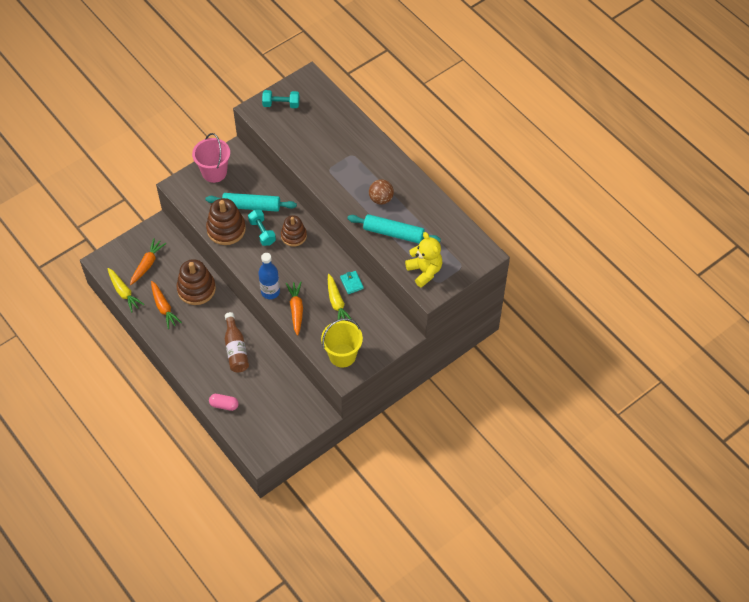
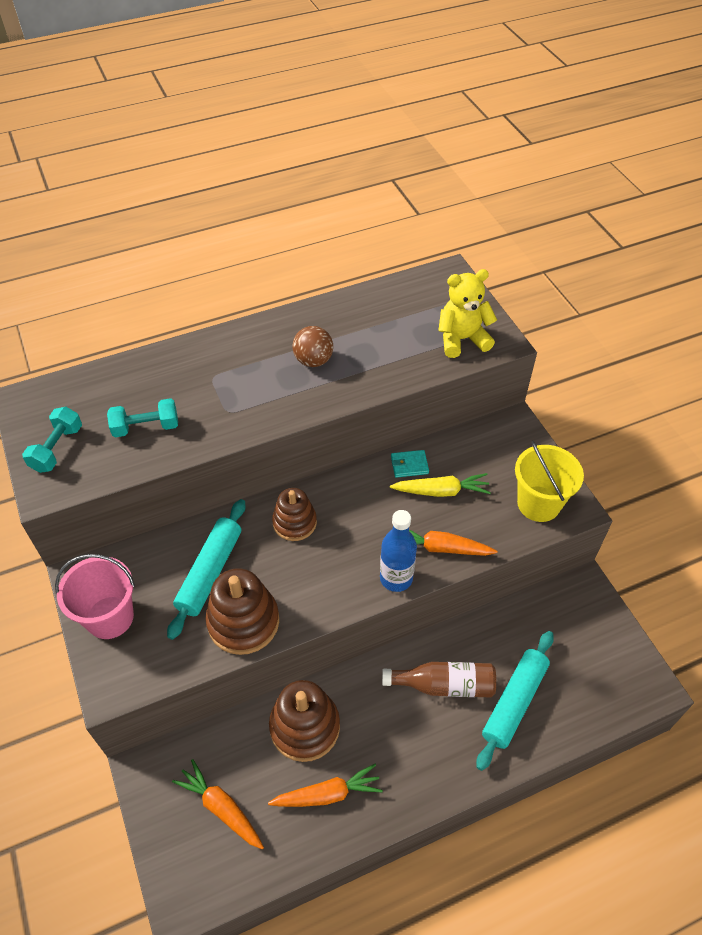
camera: 75 degrees left, 5 degrees down
yellow carrot [107,268,144,312] -> none
pink capsule [209,394,239,411] -> none
turquoise dumbbell [248,210,276,246] -> turquoise dumbbell moved to [107,398,178,437]
turquoise rolling pin [347,214,441,244] -> turquoise rolling pin moved to [476,631,554,771]

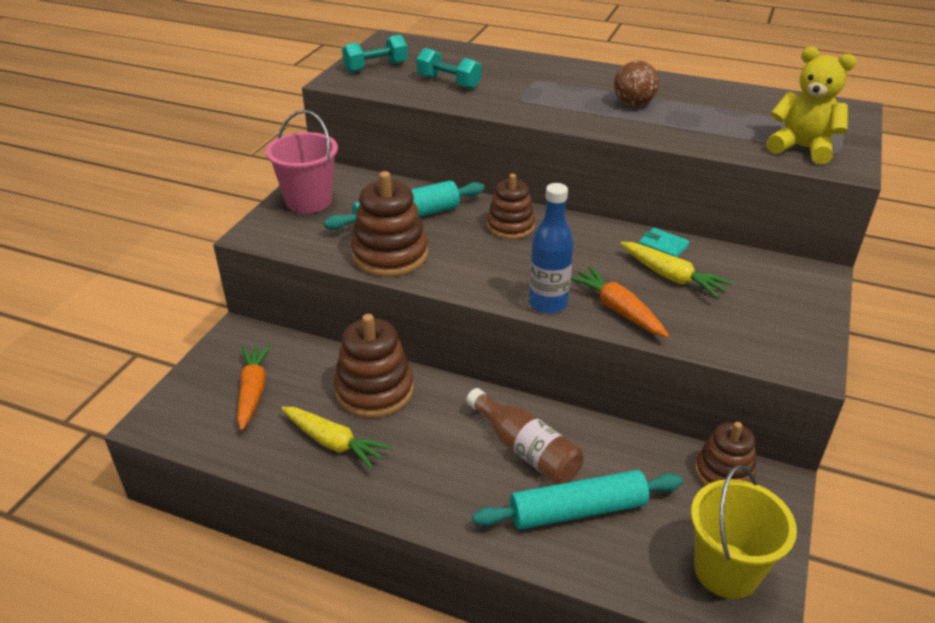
camera: 45 degrees right, 15 degrees down
orange carrot [268,764,383,807] -> yellow carrot [281,407,392,470]
yellow bucket [515,441,584,522] -> yellow bucket moved to [691,465,797,599]
none -> brown stacking toy [695,422,756,486]

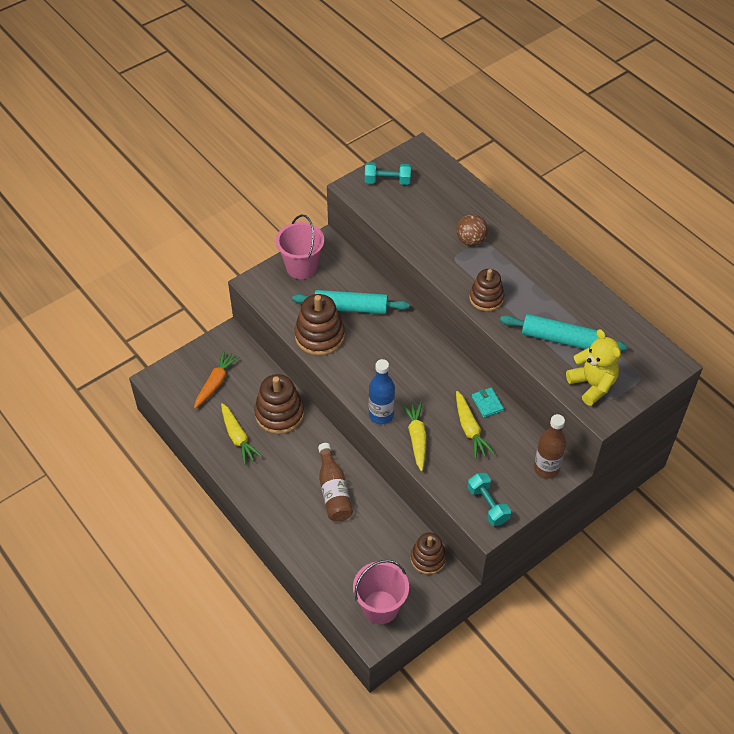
camera: 30 degrees right, 15 degrees up
turquoise dumbbell [416,48,481,89] -> turquoise dumbbell moved to [468,473,511,526]
turquoise rolling pin [472,470,683,530] -> turquoise rolling pin moved to [500,314,627,351]
brown stacking toy [487,174,535,239] -> brown stacking toy moved to [469,269,504,311]
orange carrot [571,266,669,338] -> yellow carrot [402,401,427,471]
brown ball [614,60,659,106] -> brown ball moved to [456,214,488,246]
yellow bucket [691,465,797,599] -> pink bucket [353,560,409,624]
none -> brown bottle [534,414,566,479]

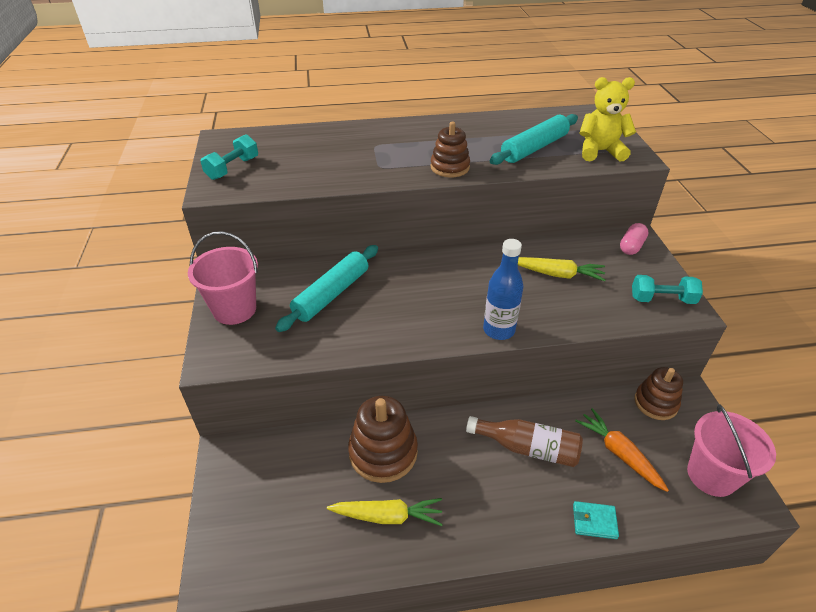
camera: 60 degrees left, 10 degrees down
orange carrot [194,350,240,409] -> orange carrot moved to [575,408,669,492]
brown stacking toy [294,294,345,356] -> none
yellow carrot [402,401,427,471] -> none
brown ball [456,214,488,246] -> none
turquoise wallet [472,387,504,418] -> turquoise wallet moved to [573,501,619,539]
brown bottle [534,414,566,479] -> pink capsule [620,223,648,255]

